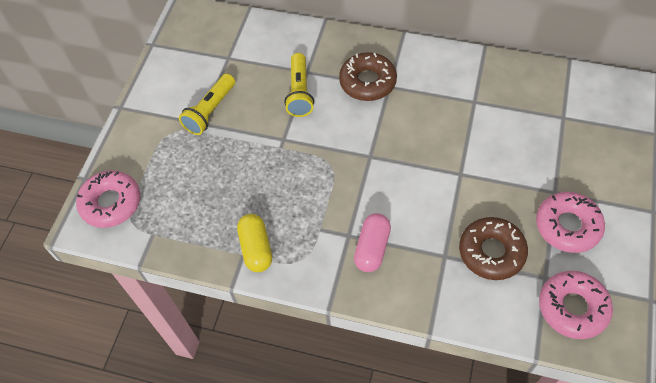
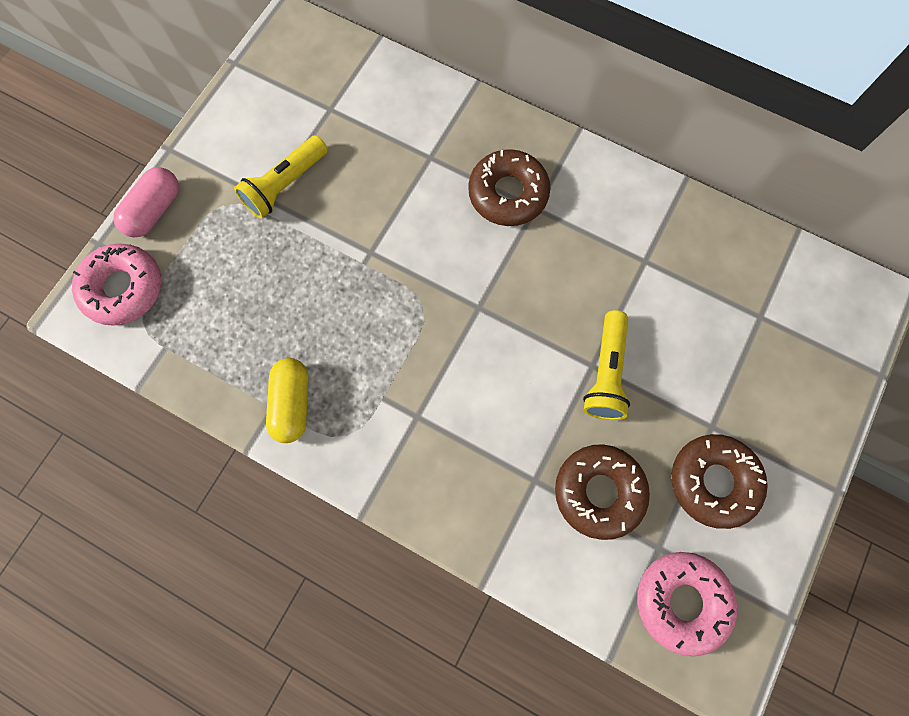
camera: 10 degrees right, 15 degrees up
yellow flashlight [284,53,314,117] -> yellow flashlight moved to [583,310,630,420]
pink capsule [354,213,391,272] -> pink capsule moved to [113,167,179,238]
pink donut [536,192,605,253] -> brown donut [671,434,768,529]

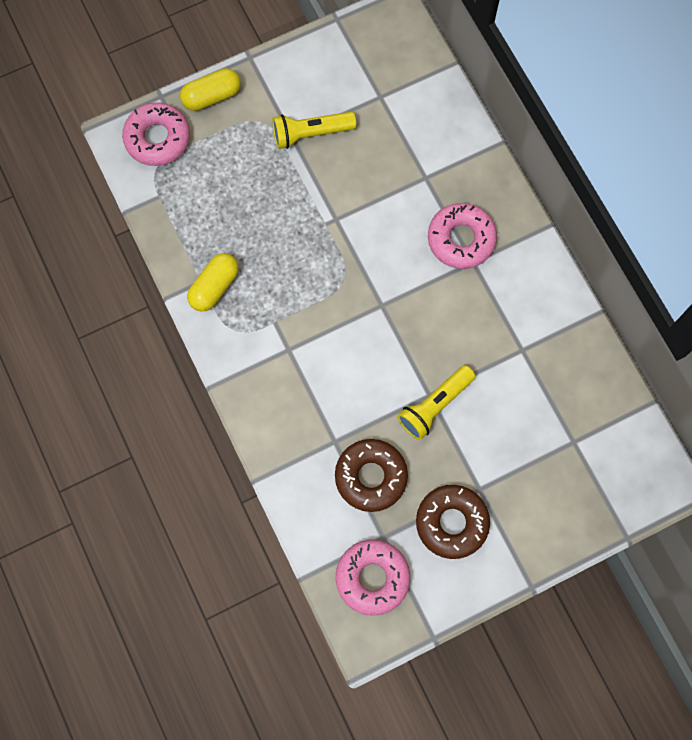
camera: 35 degrees right, 0 degrees up
pink capsule [113,167,179,238] -> yellow capsule [180,68,241,111]
brown donut [468,149,551,226] -> pink donut [428,203,497,269]

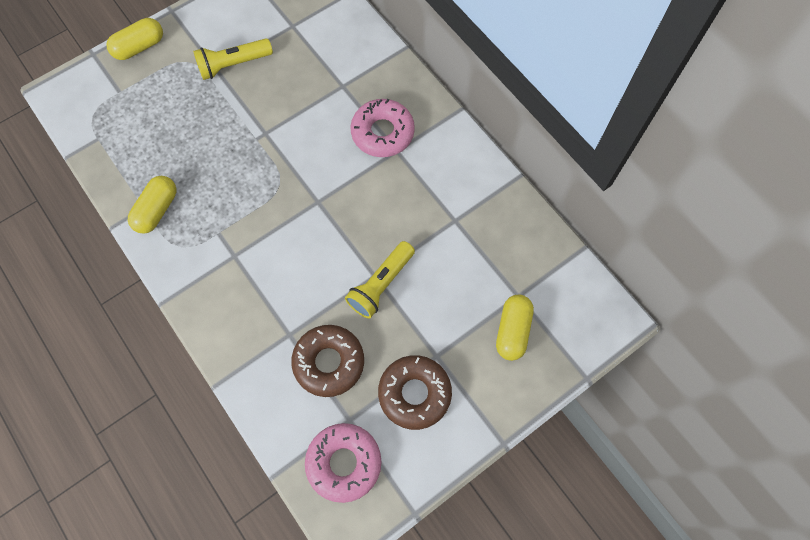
camera: 10 degrees left, 5 degrees down
pink donut [122,102,190,166] -> none
none -> yellow capsule [496,294,534,361]

